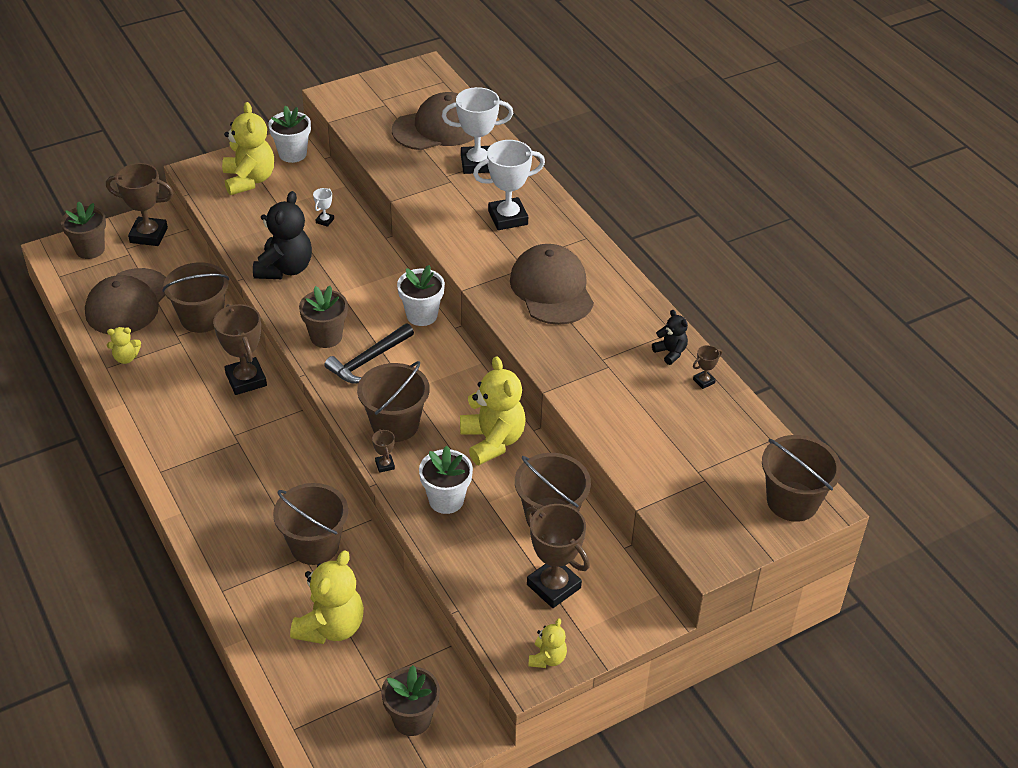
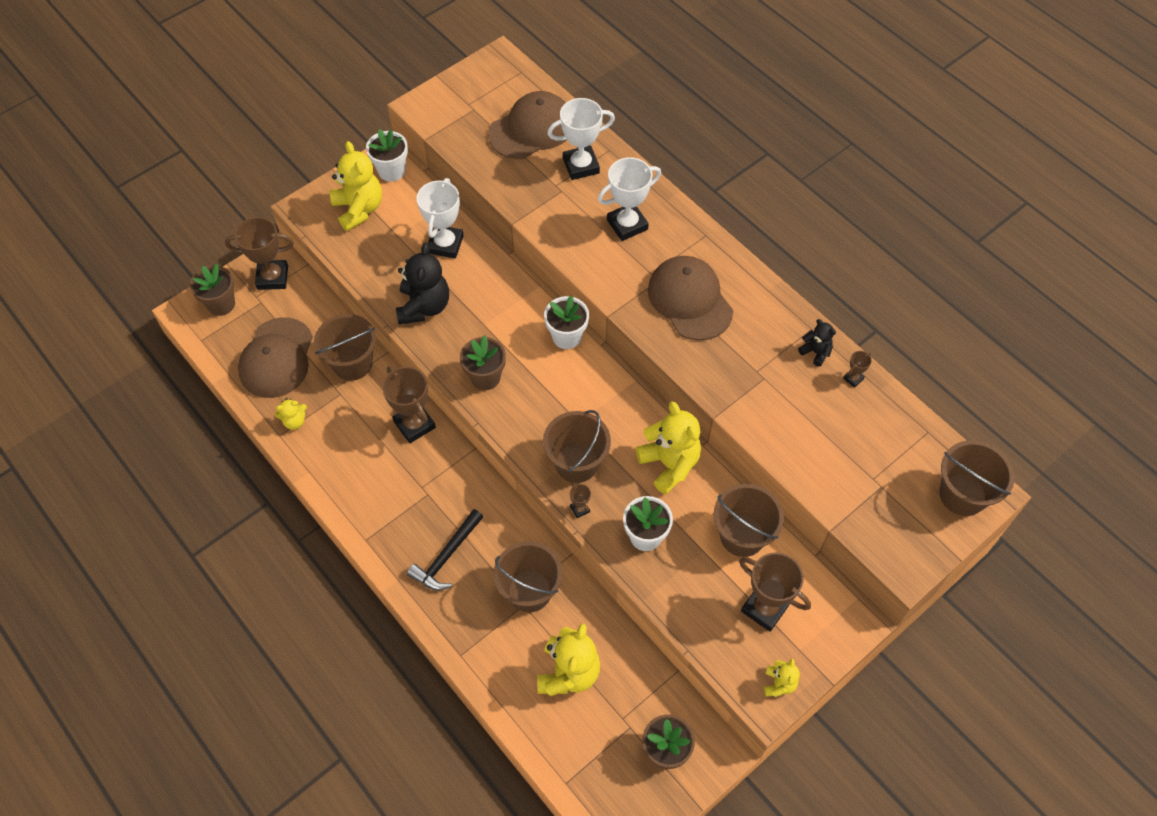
camera: 10 degrees left, 15 degrees up
white trophy [313,188,334,227] -> white trophy [416,178,464,258], size x2.24
black hammer [324,323,414,384] -> black hammer moved to [407,509,483,591]

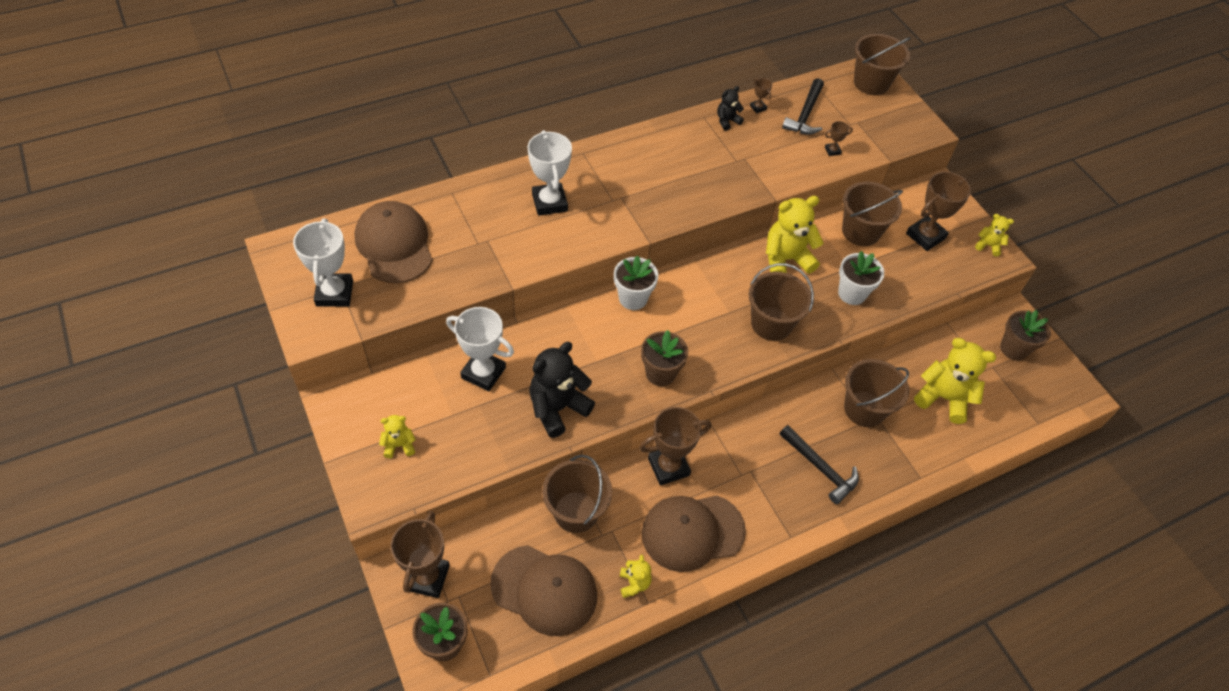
camera: 80 degrees left, 5 degrees down
yellow teddy bear [330,141,382,231] -> yellow teddy bear [379,415,416,458], size x0.51
white flower pot [366,129,408,182] -> none
black teddy bear [396,243,449,324] -> black teddy bear turned 60 degrees counterclockwise [529,342,595,438]
white trophy [547,98,615,180] -> white trophy moved to [293,219,353,307]
brown trophy [570,482,591,518] -> brown trophy moved to [825,121,853,156]
brown cap [648,256,733,341] -> brown cap moved to [642,495,746,572]
none -> black hammer [782,78,824,135]

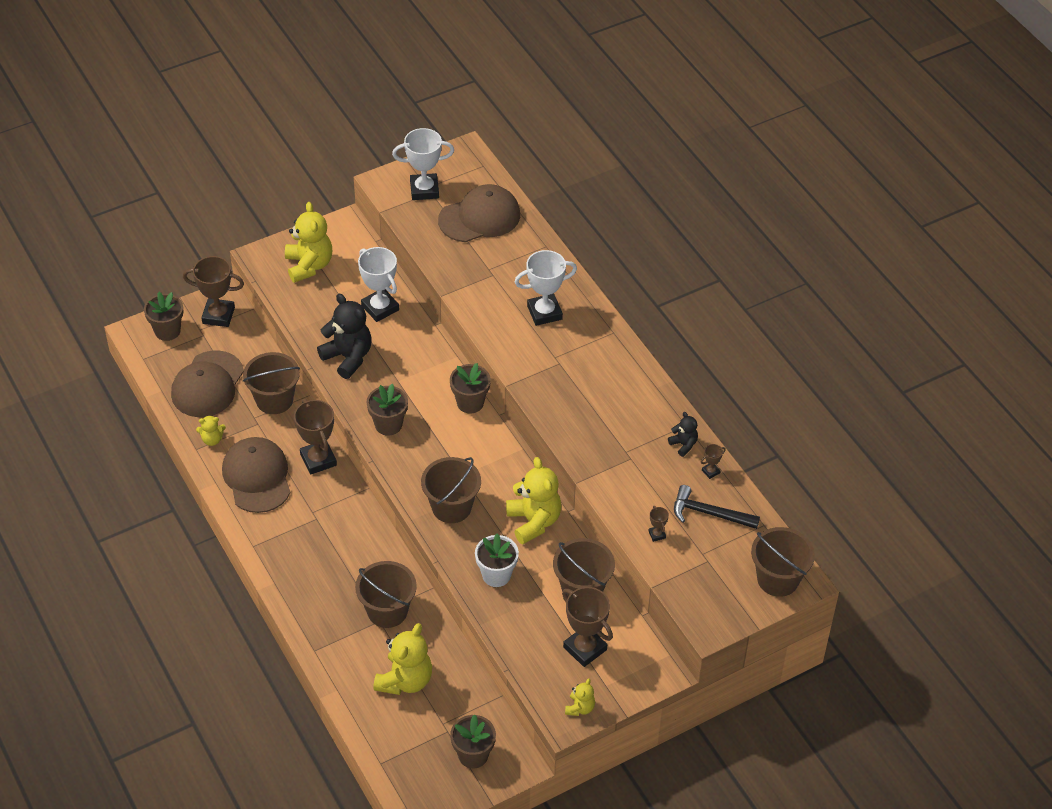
camera: 90 degrees right, 5 degrees down
yellow teddy bear [379,415,416,458] -> yellow teddy bear [285,202,332,283], size x1.97
white trophy [446,307,514,391] -> white trophy turned 60 degrees counterclockwise [358,247,399,322]
white flower pot [614,255,658,310] -> brown flower pot [450,363,491,413]
black hammer [779,425,859,504] -> none

